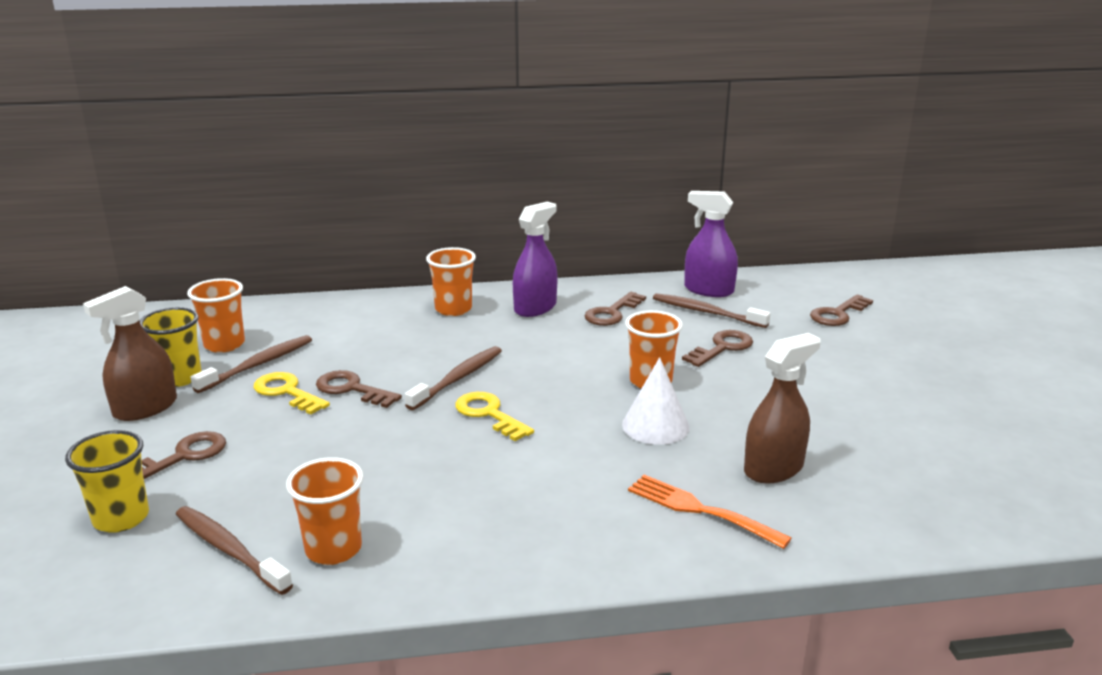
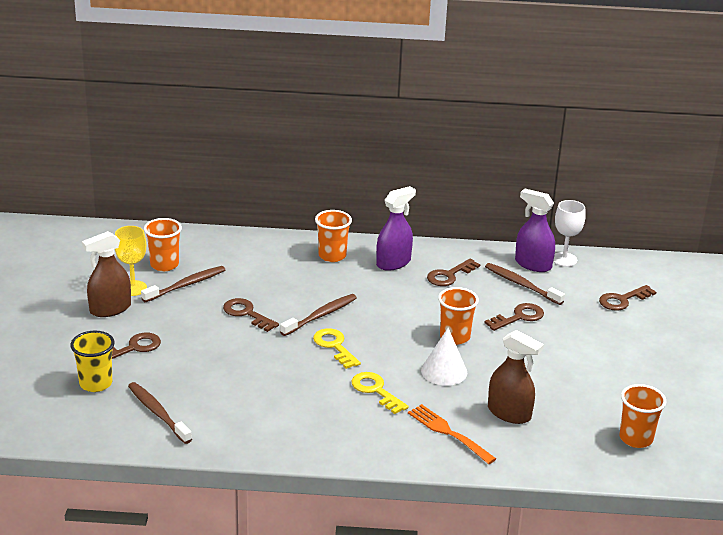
camera: 10 degrees right, 5 degrees up
yellow cup [140,307,202,387] -> yellow goblet [115,226,147,296]
yellow key [254,372,330,415] -> yellow key moved to [352,372,409,414]
orange cup [286,457,364,565] -> orange cup moved to [619,384,666,448]
brown spray bottle [744,333,820,483] -> brown spray bottle turned 60 degrees clockwise [488,330,544,424]
none -> white goblet [553,200,586,267]

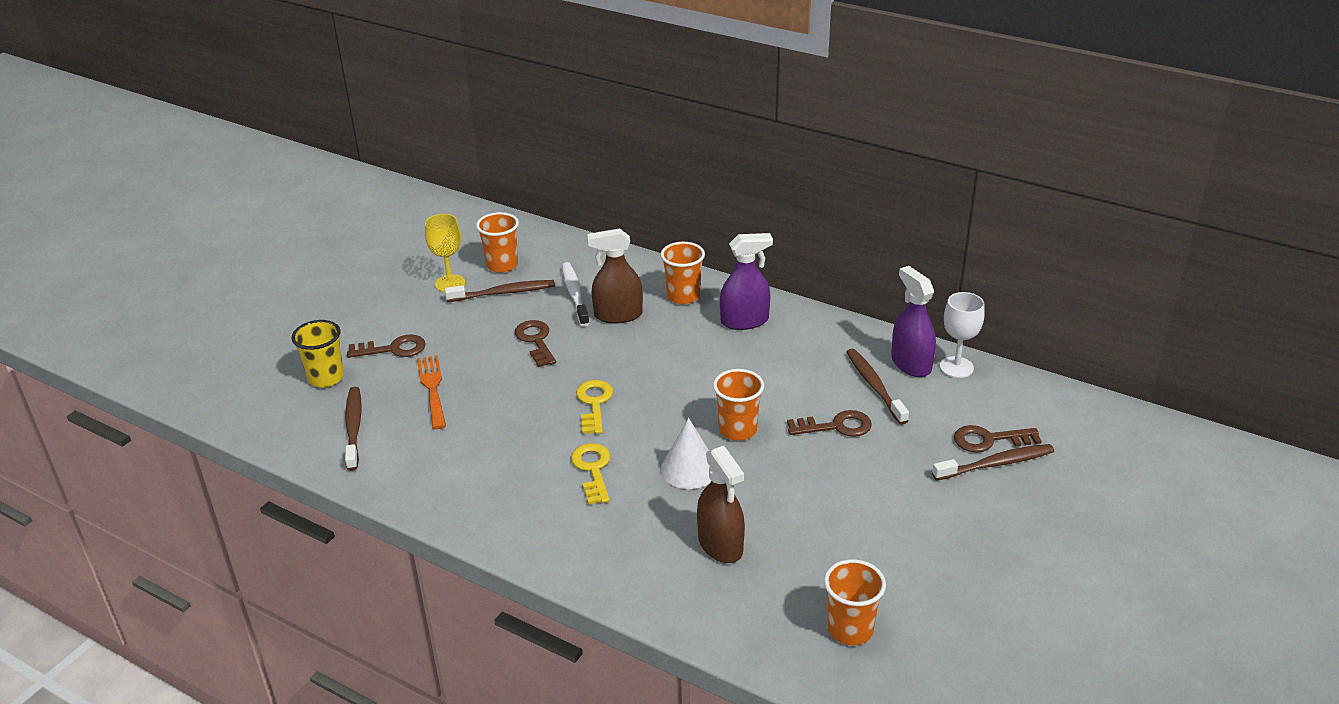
camera: 30 degrees right, 5 degrees up
brown spray bottle [82,231,131,317] -> brown spray bottle moved to [587,228,643,324]
brown toothbrush [280,294,357,336] -> brown toothbrush moved to [932,444,1054,480]
orange fork [408,404,496,464] -> orange fork moved to [417,355,446,429]
brown key [427,258,481,286] -> none
none -> white toothbrush [562,262,590,326]

